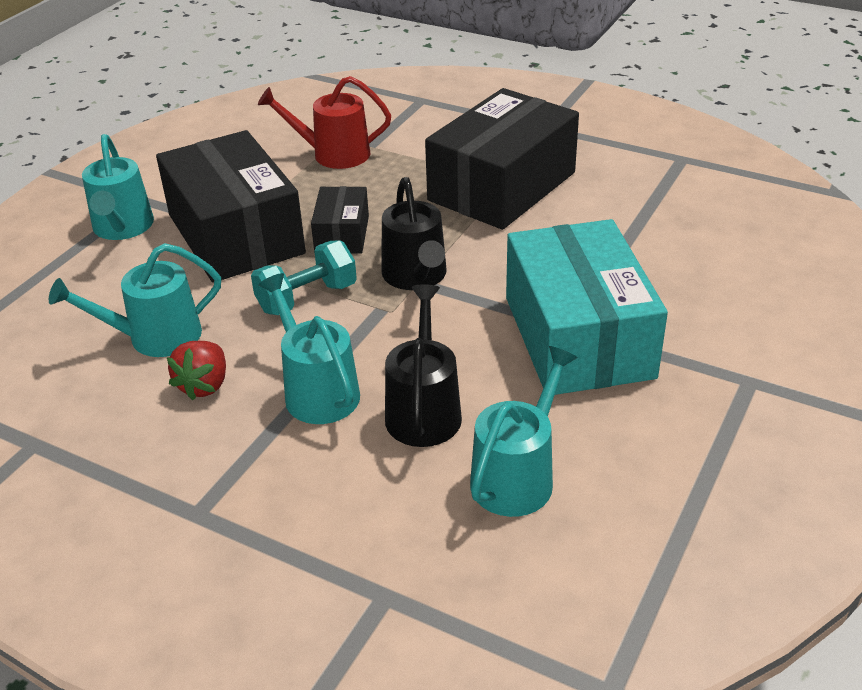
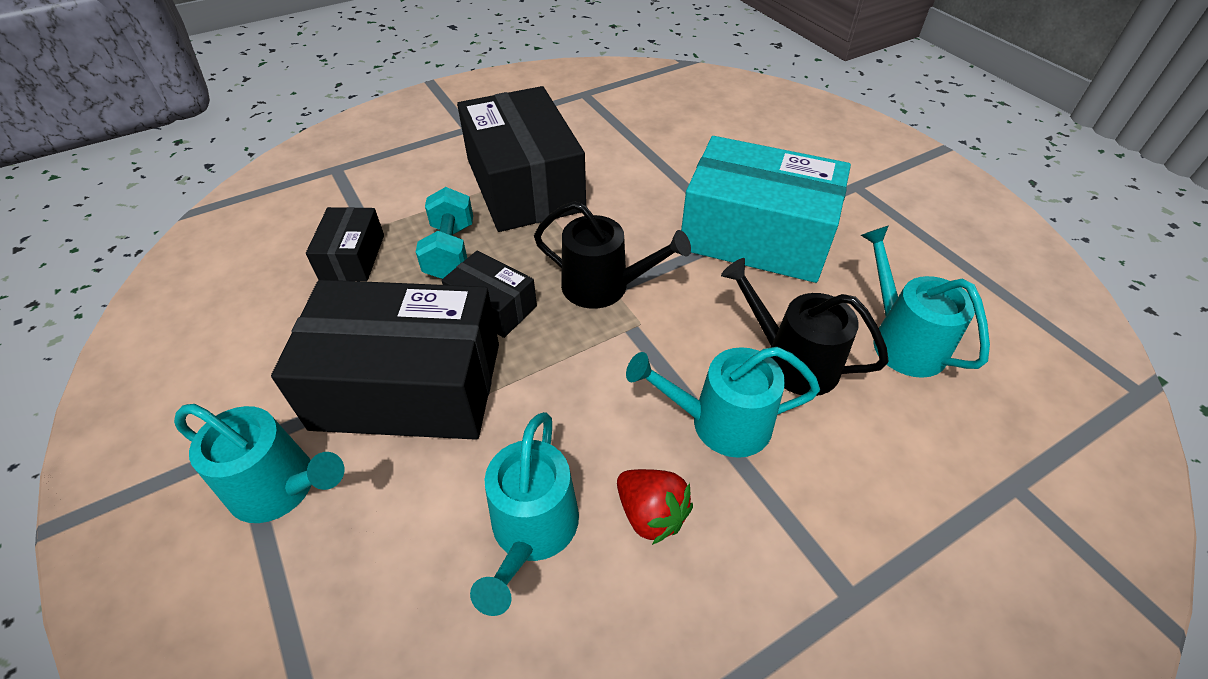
camera: 60 degrees left, 10 degrees up
turquoise dumbbell [251,240,357,315] -> turquoise dumbbell moved to [416,187,473,279]
red watering can [258,76,391,169] -> black box [306,207,384,281]

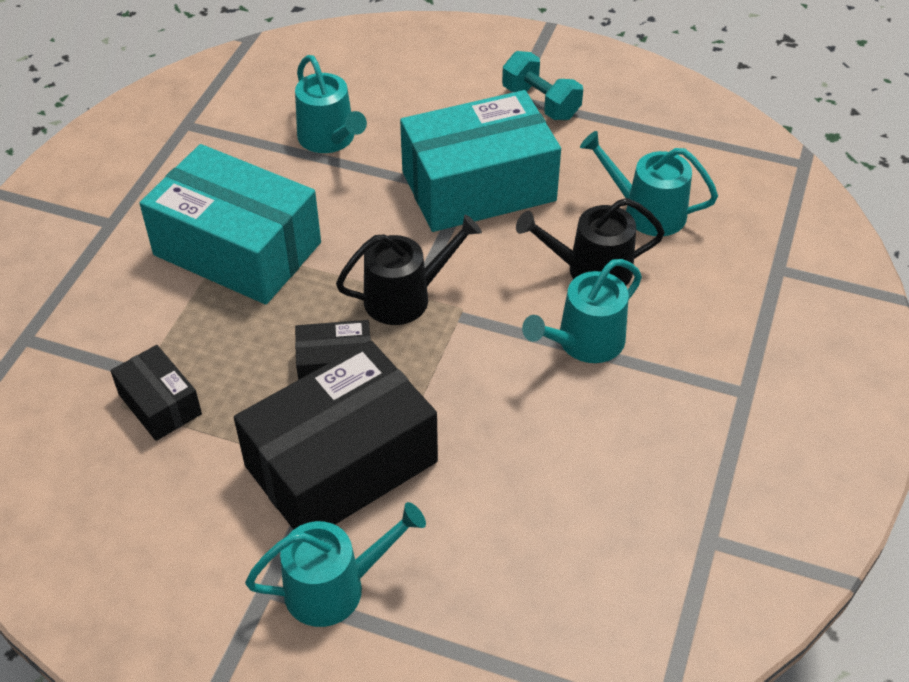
camera: 40 degrees left, 0 degrees up
turquoise dumbbell [416,187,473,279] -> turquoise dumbbell moved to [502,51,583,120]
black box [457,86,586,232] -> turquoise box [139,144,321,304]
turquoise watering can [470,412,579,616] -> turquoise watering can moved to [295,55,367,153]
red strawberry [617,469,693,545] -> none

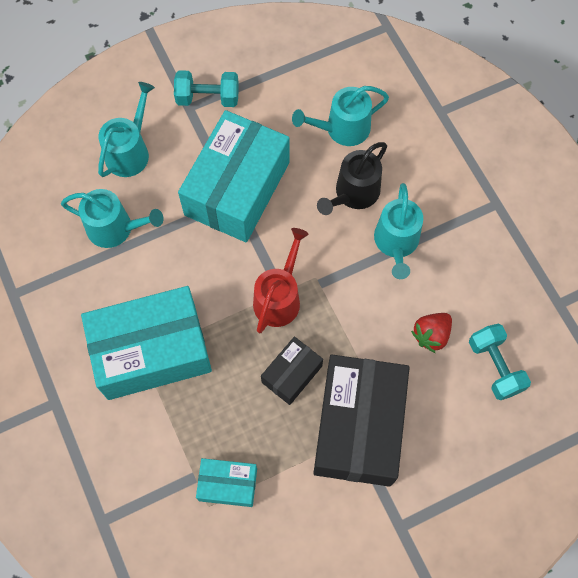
camera: 45 degrees left, 20 degrees up
black box [111,345,202,441] -> turquoise box [196,458,257,507]
turquoise watering can [245,502,426,627] -> turquoise watering can moved to [98,82,155,177]
black watering can [336,215,482,325] -> red watering can [253,228,309,333]
none -> red strawberry [411,313,452,353]
none -> turquoise dumbbell [469,324,531,400]

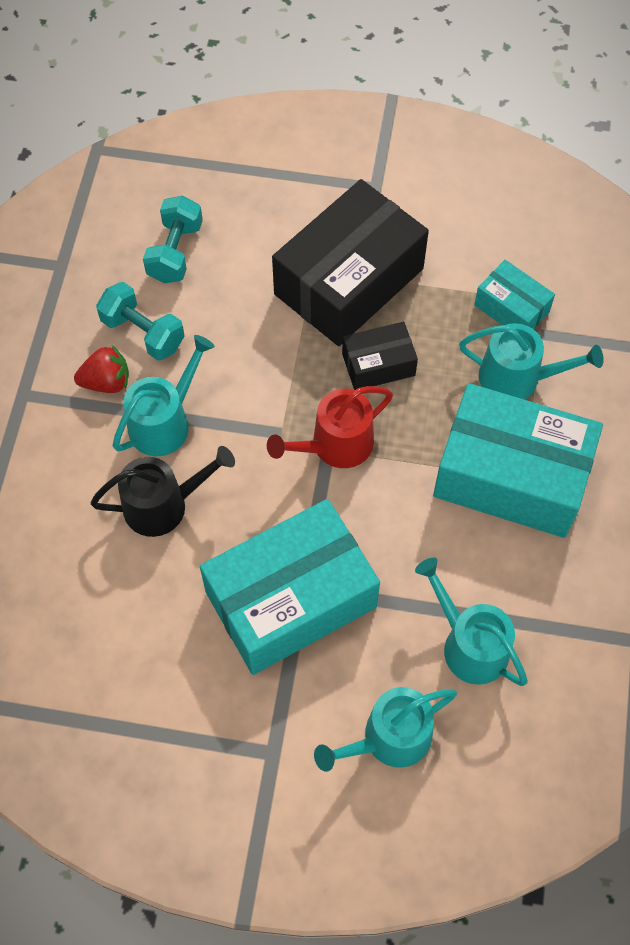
camera: 145 degrees left, 5 degrees down
turquoise dumbbell [174,70,239,107] -> turquoise dumbbell moved to [96,282,185,361]
turquoise watering can [292,86,389,146] -> turquoise watering can moved to [459,323,604,399]
red strawberry [411,313,452,353] -> red strawberry moved to [74,345,129,393]

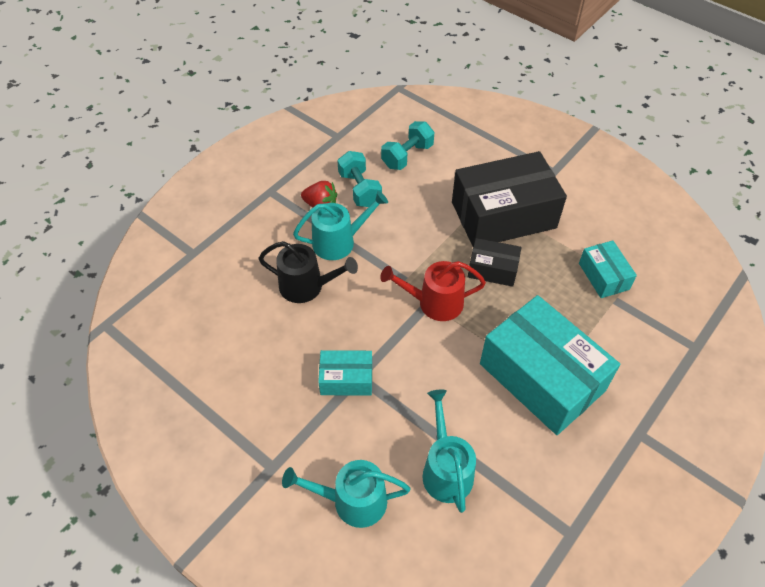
camera: 30 degrees right, 10 degrees down
turquoise box [200,499,380,675] -> turquoise box [318,350,372,396], size x0.49
turquoise watering can [459,323,604,399] -> none

